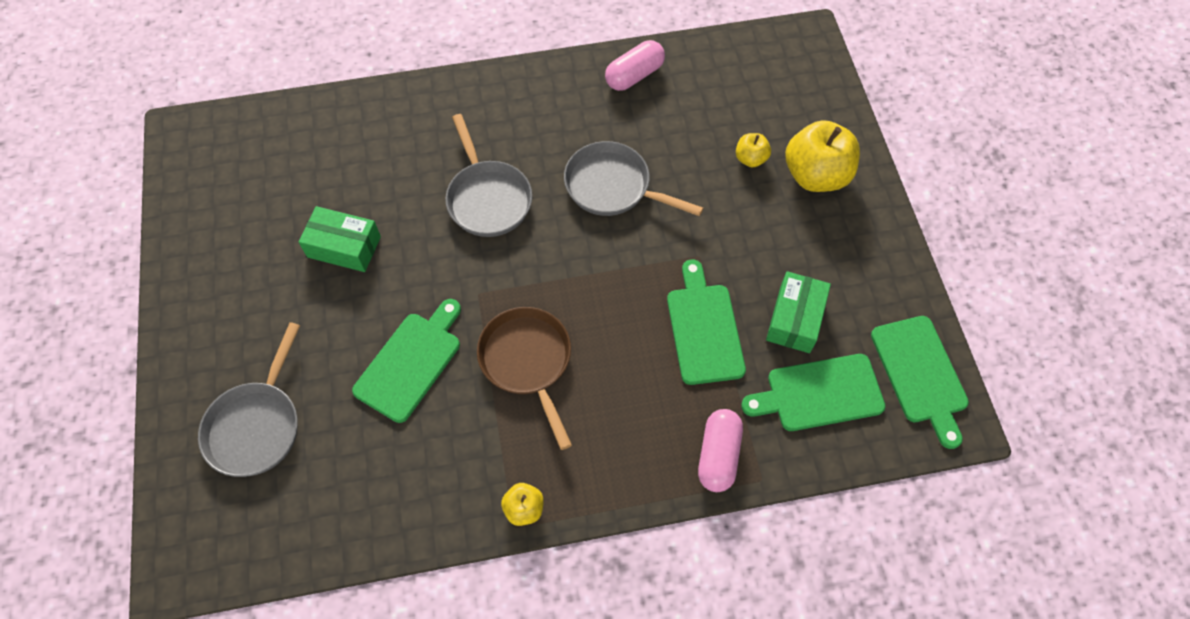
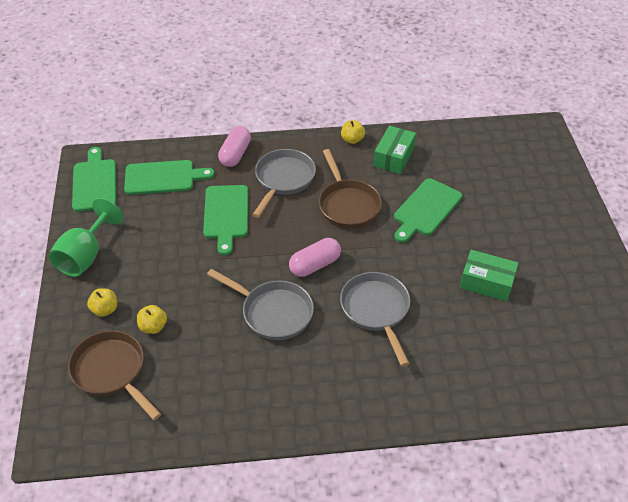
camera: 175 degrees left, 15 degrees down
grey pan [198,322,300,477] -> grey pan moved to [252,149,316,218]
pink capsule [605,40,665,91] -> pink capsule moved to [289,238,341,277]
green box [766,271,831,353] -> green box moved to [374,126,416,174]
yellow apple [785,120,860,192] -> yellow apple [87,288,117,317], size x0.49
none -> green goblet [49,198,123,277]
none -> brown pan [68,330,161,420]

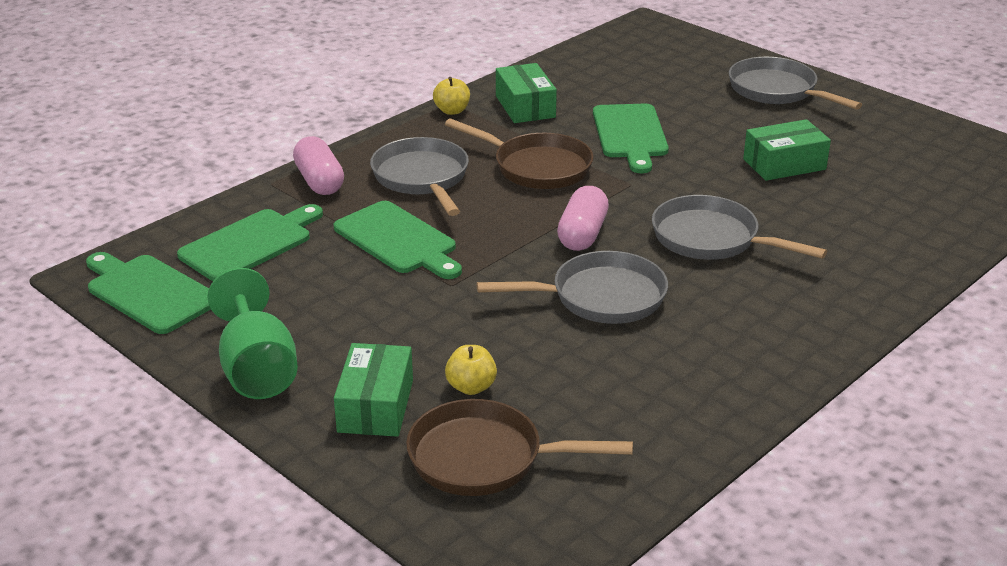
camera: 40 degrees left, 15 degrees down
yellow apple [87,288,117,317] -> green box [334,343,413,437]
none -> grey pan [729,57,862,110]

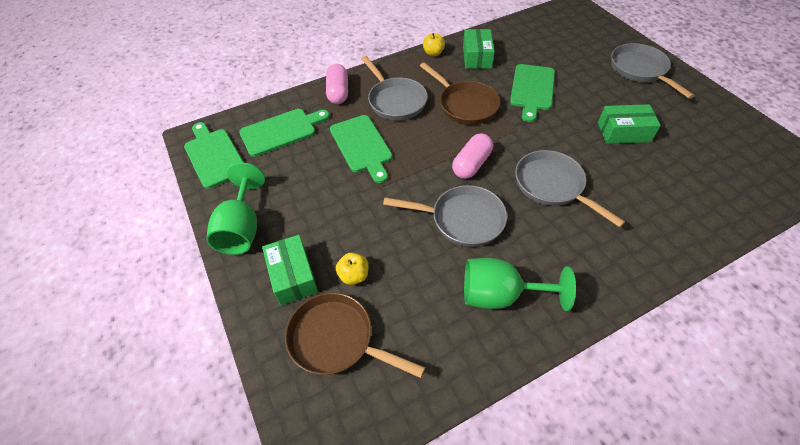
camera: 20 degrees right, 20 degrees up
green box [334,343,413,437] -> green box turned 45 degrees counterclockwise [262,235,318,305]
grey pan [370,137,469,216] -> grey pan turned 150 degrees clockwise [361,56,428,121]
none -> green goblet [464,258,576,311]

